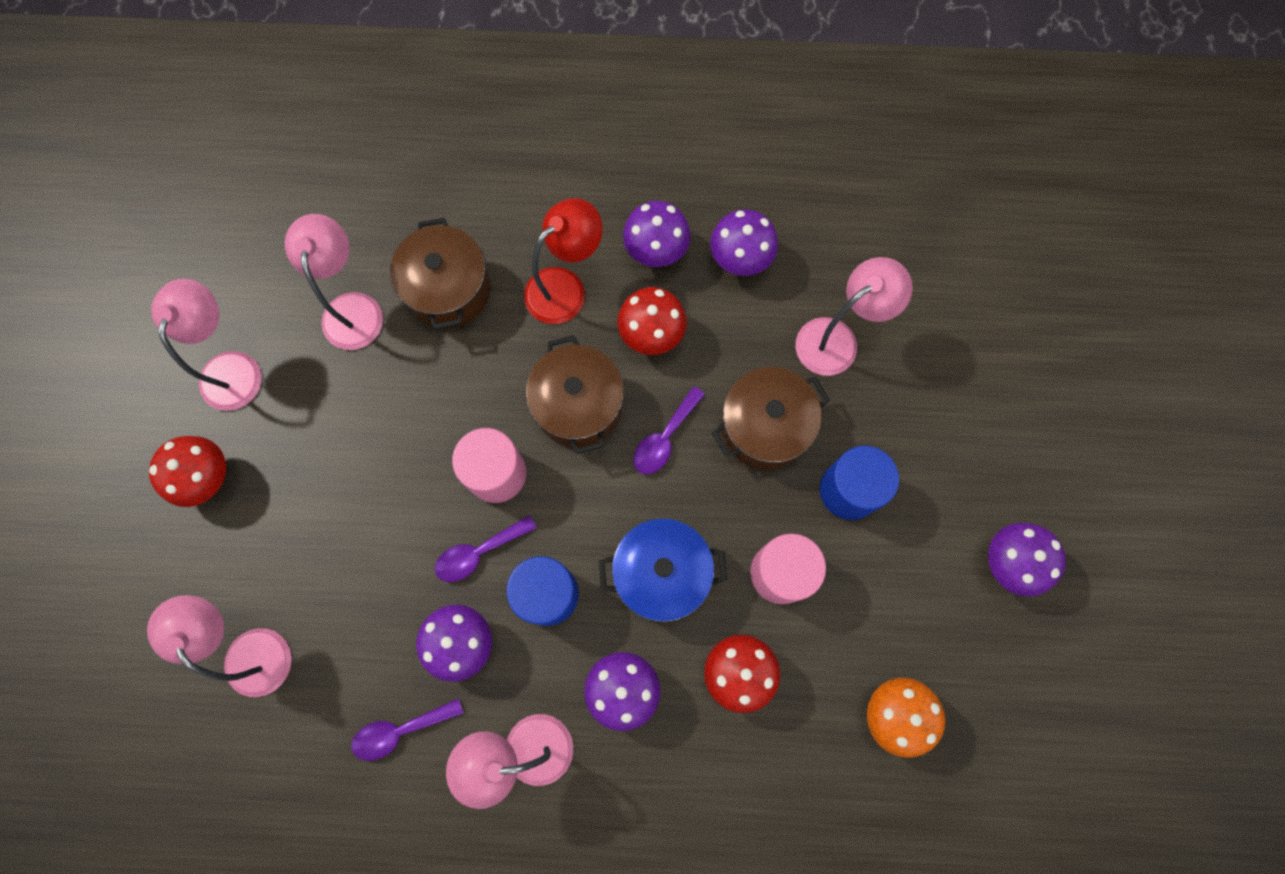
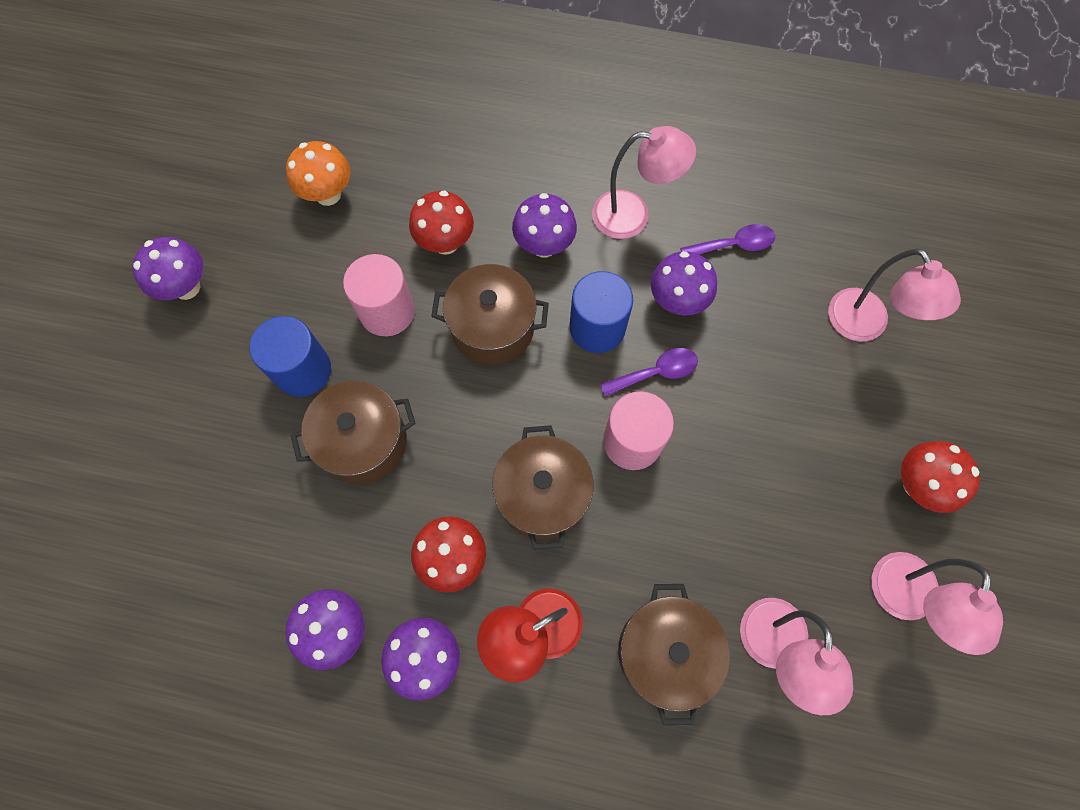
camera: 170 degrees left, 5 degrees down
blue pot [599,518,727,622] -> brown pot [431,264,549,365]
purple spoon [634,386,705,474] -> none
pink lamp [796,257,913,376] -> none

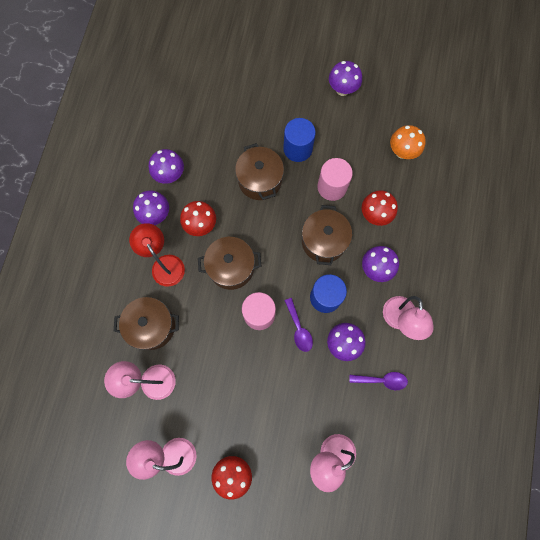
camera: 90 degrees right, 5 degrees up
purple spoon [680,224,775,255] -> purple spoon turned 75 degrees counterclockwise [350,372,408,390]

